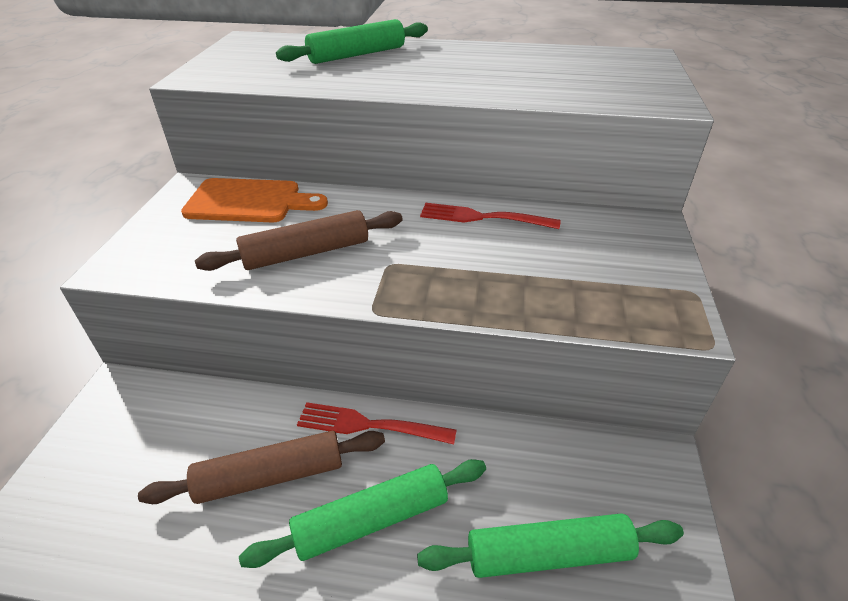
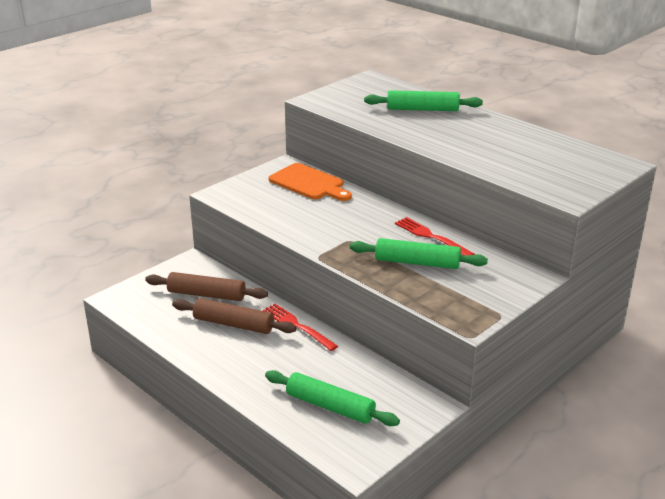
camera: 35 degrees right, 10 degrees down
brown rolling pin [195,210,403,271] -> brown rolling pin moved to [145,272,268,301]
green rolling pin [239,459,486,568] -> green rolling pin moved to [350,238,488,269]

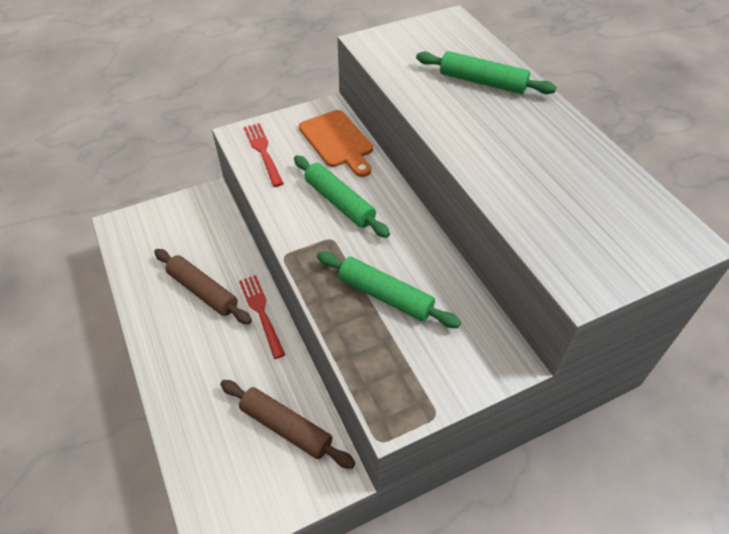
camera: 20 degrees right, 20 degrees up
brown rolling pin [145,272,268,301] -> brown rolling pin moved to [220,380,355,469]
green rolling pin [265,370,400,426] -> green rolling pin moved to [294,155,390,238]
red fork [395,217,475,255] -> red fork moved to [244,123,284,187]

